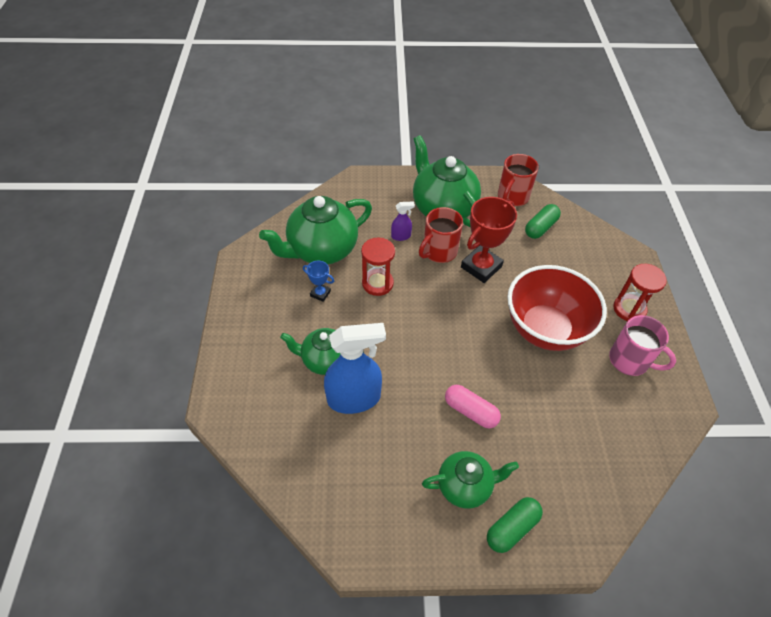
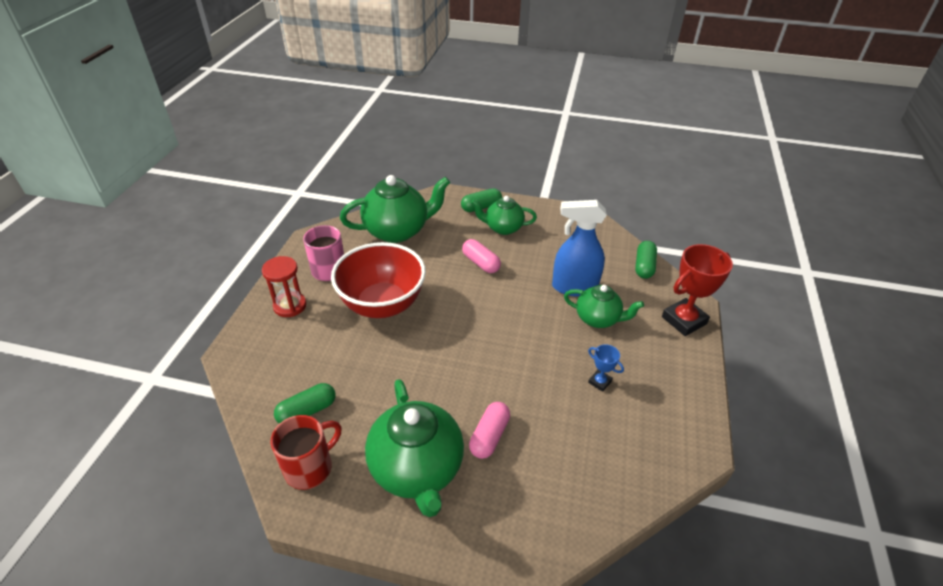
camera: 165 degrees left, 10 degrees down
green teapot [259,196,372,264] -> green teapot moved to [340,175,450,243]
red hourglass [361,237,395,296] -> none
purple spray bottle [391,202,415,241] -> pink capsule [469,402,510,459]
red mug [419,207,463,263] -> none
red trophy [461,197,517,283] -> red trophy moved to [662,244,733,336]
none -> green capsule [635,241,657,279]

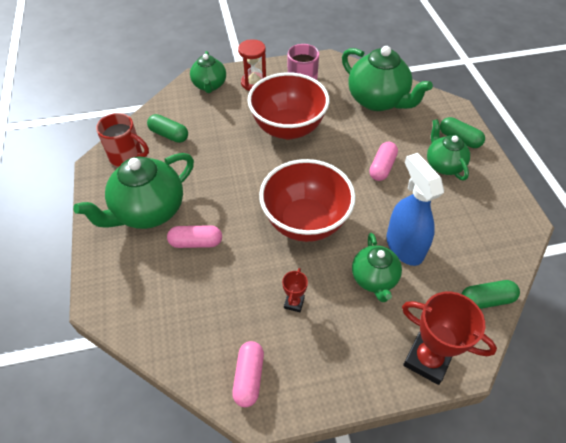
camera: 65 degrees right, 10 degrees up
blue trophy [588,344,624,392] -> red trophy [282,268,308,312]
none -> green teapot [190,51,226,93]
none -> pink capsule [232,341,264,407]
none -> red bowl [259,159,355,242]

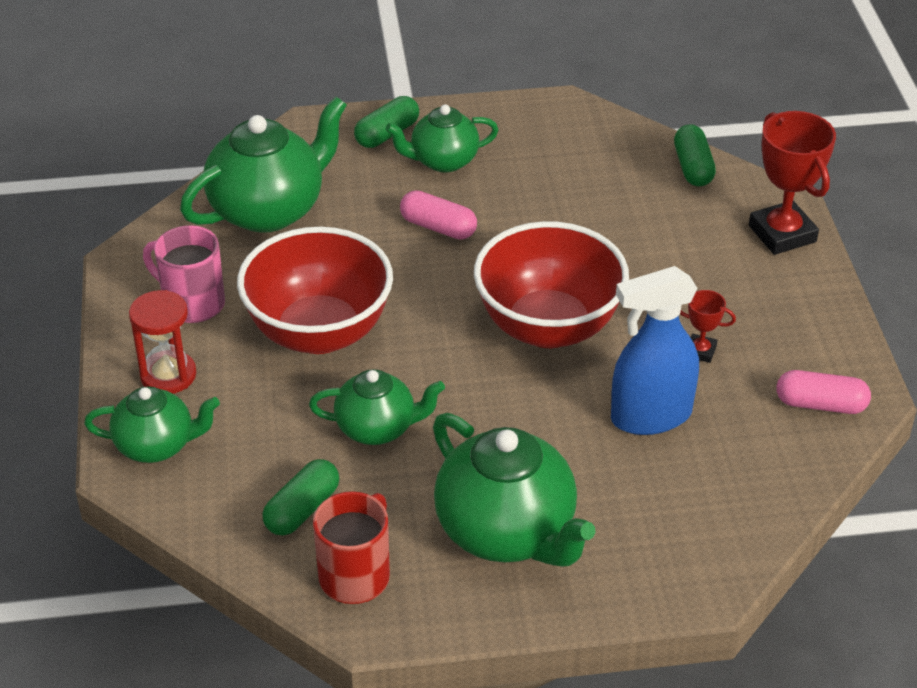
camera: 85 degrees left, 10 degrees down
pink capsule [167,225,222,248] -> none
green teapot [352,233,402,302] -> green teapot moved to [309,369,445,445]
blue spray bottle [386,153,444,266] -> blue spray bottle moved to [611,266,699,435]
red trophy [402,292,497,385] -> red trophy turned 60 degrees counterclockwise [749,111,836,255]

